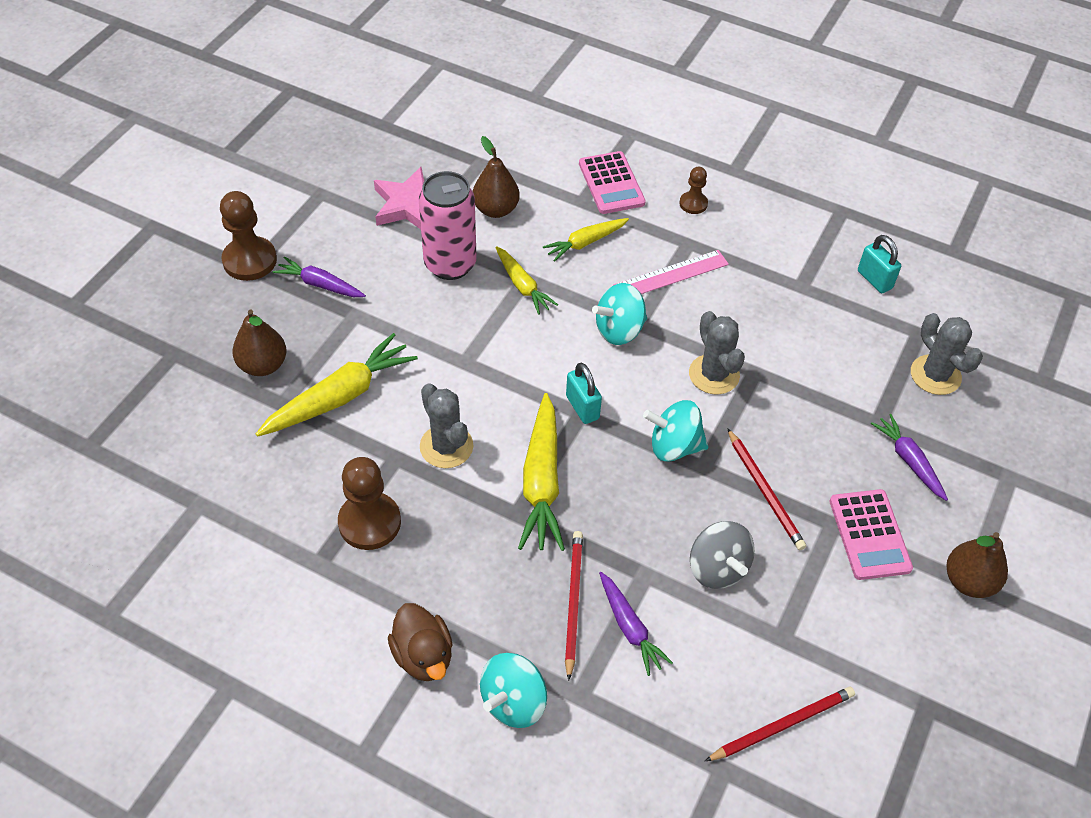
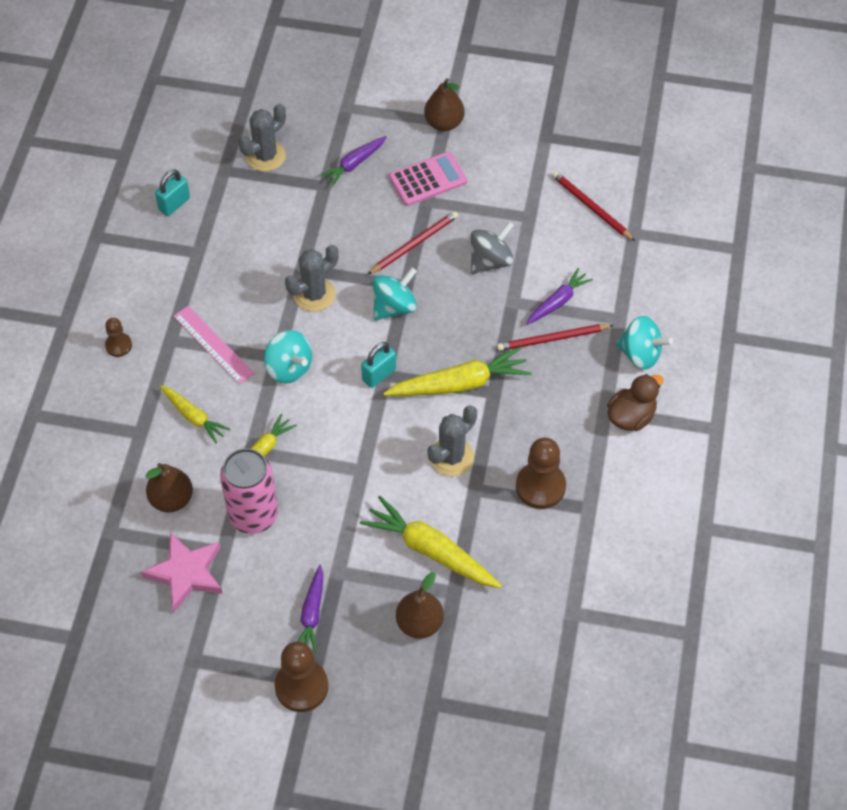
camera: 105 degrees left, 5 degrees up
pink calculator [579,151,646,214] -> none
turquoise spinning top [643,400,708,462] -> turquoise spinning top turned 120 degrees counterclockwise [373,267,417,321]

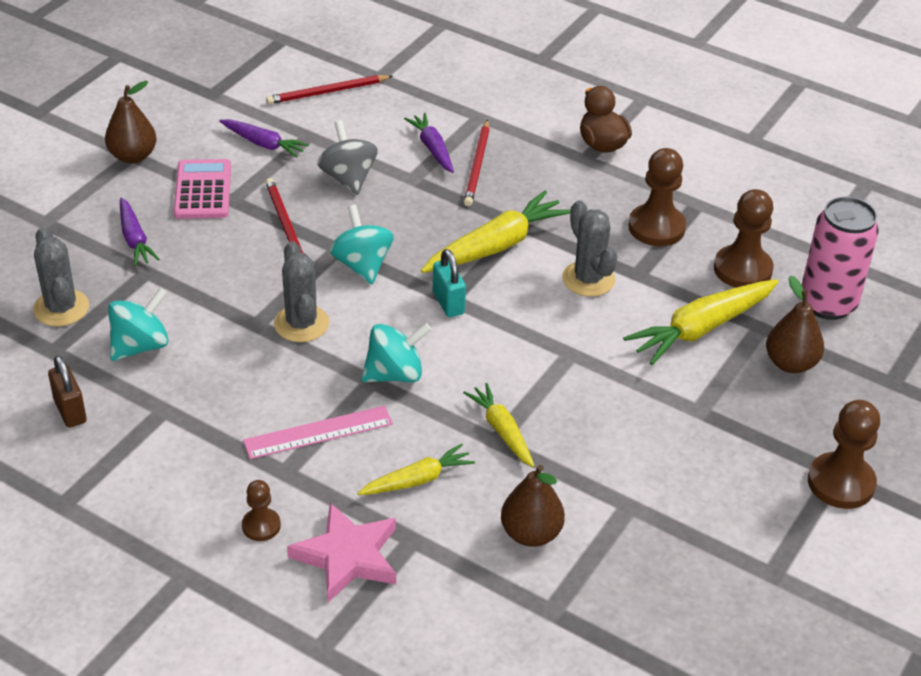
camera: 70 degrees left, 15 degrees down
pink star [141,532,223,612] -> pink star moved to [287,503,396,603]
turquoise padlock [155,169,190,216] -> brown padlock [48,355,87,428]
pink can [220,448,278,534] -> pink can moved to [802,196,879,320]
purple carrot [298,565,323,653] -> purple carrot moved to [219,119,309,158]
yellow carrot [384,346,531,396] -> yellow carrot turned 45 degrees clockwise [421,191,571,273]
turquoise spinning top [616,316,673,370] -> turquoise spinning top moved to [108,288,168,361]
none -> brown pawn [714,189,774,288]

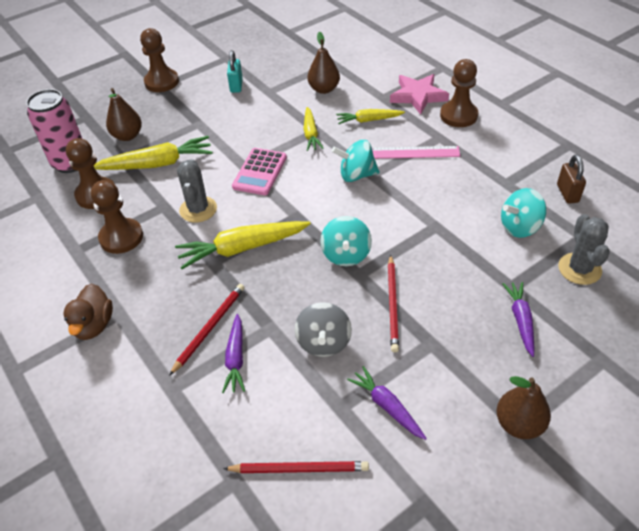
camera: 155 degrees left, 5 degrees up
pink calculator [174,159,231,219] -> pink calculator moved to [232,148,287,195]
brown pawn [242,480,281,541] -> brown pawn [440,59,478,127], size x1.80
grey cactus [274,241,329,342] -> none
turquoise padlock [433,249,466,317] -> turquoise padlock moved to [227,50,243,93]

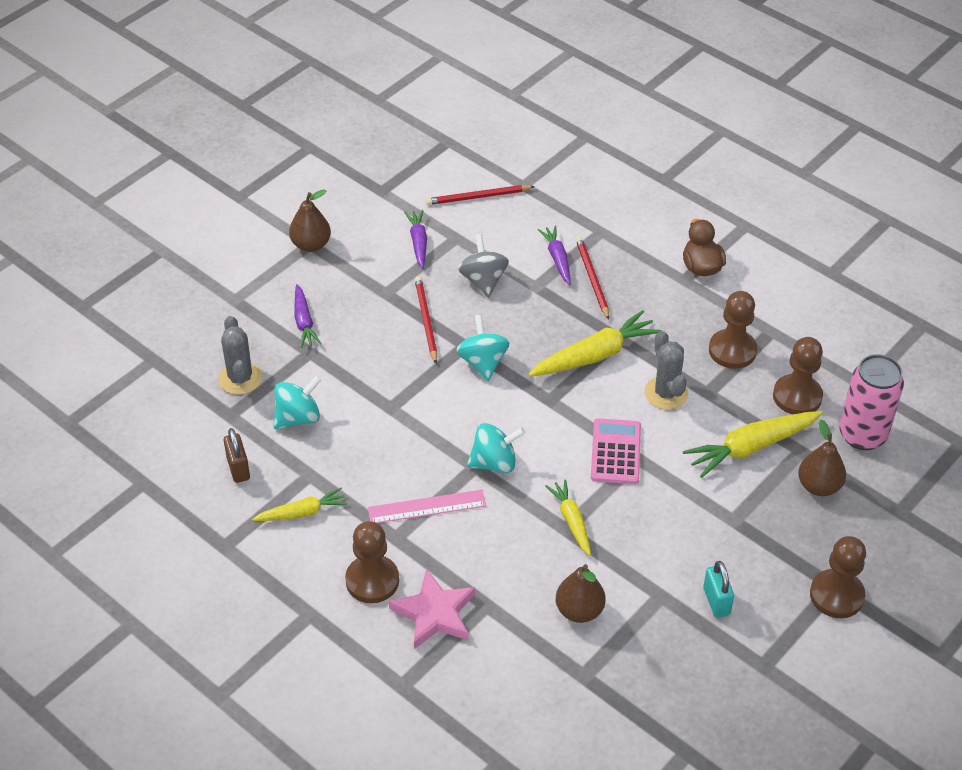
camera: 165 degrees right, 0 degrees up
red pencil [169,284,245,376] -> red pencil turned 150 degrees clockwise [576,237,609,320]
yellow carrot [336,109,405,124] -> yellow carrot moved to [252,488,347,521]
purple carrot [347,366,427,440] -> purple carrot turned 135 degrees counterclockwise [404,210,427,269]

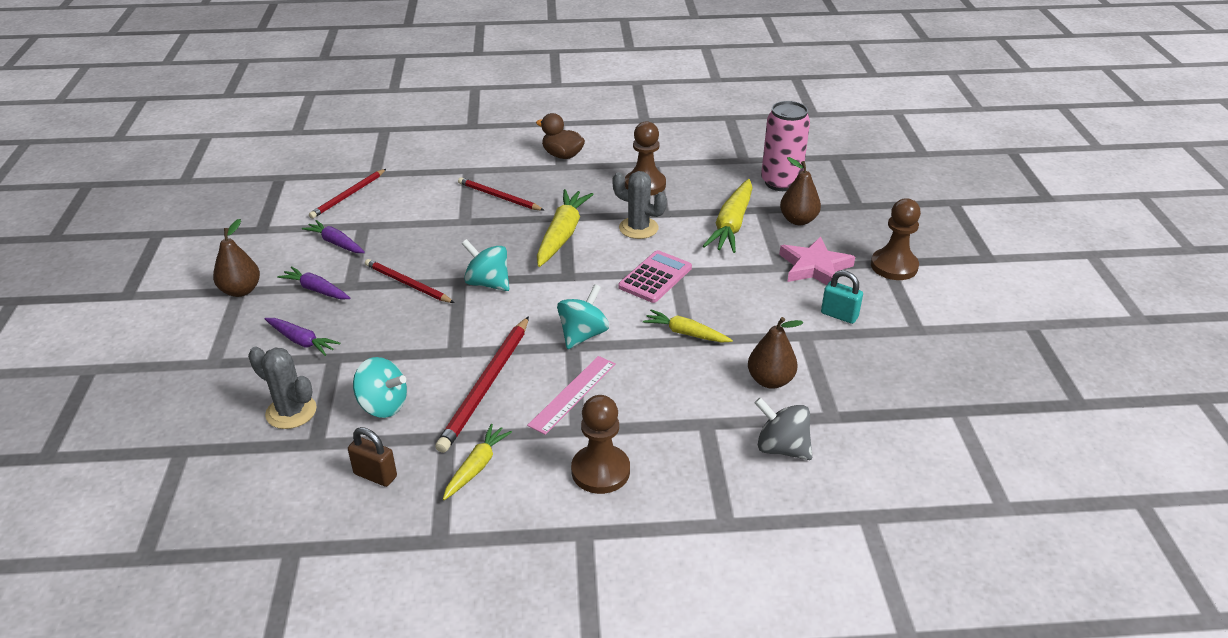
camera: 45 degrees left, 10 degrees down
turquoise spinning top [274,375,321,429] -> turquoise spinning top turned 105 degrees clockwise [353,357,407,418]
pink star [389,569,475,649] -> pink star moved to [779,236,855,285]
grey spinning top [458,234,509,298] -> grey spinning top moved to [754,397,812,460]
purple carrot [537,226,571,285] -> purple carrot moved to [277,266,350,299]
pink calculator [591,418,641,484] -> pink calculator turned 75 degrees clockwise [619,250,692,303]
brown pawn [773,337,823,414] -> none
none -> red pencil [435,316,529,453]

